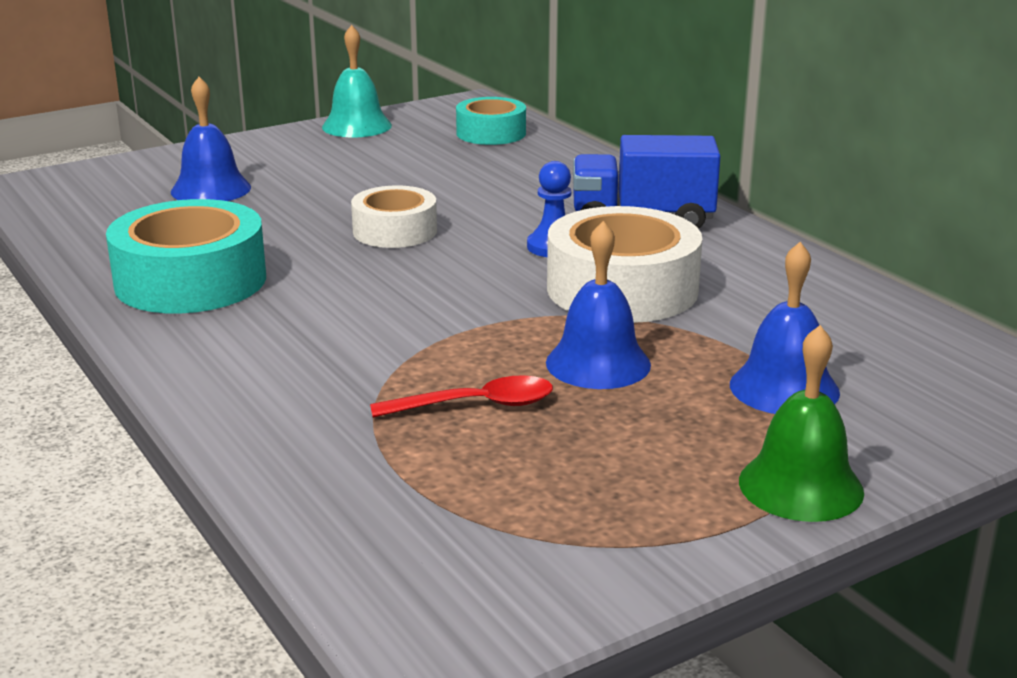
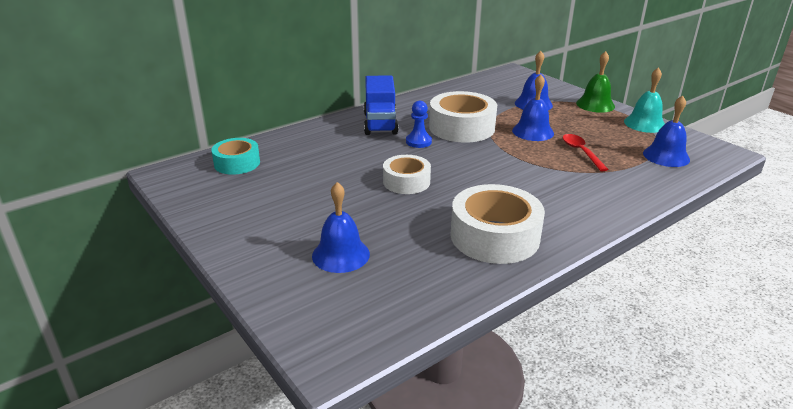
camera: 95 degrees left, 5 degrees up
turquoise tape [106,199,266,314] -> white tape [450,184,545,264]
turquoise bell [322,25,392,137] -> turquoise bell moved to [624,67,665,133]
none -> blue bell [643,95,690,167]

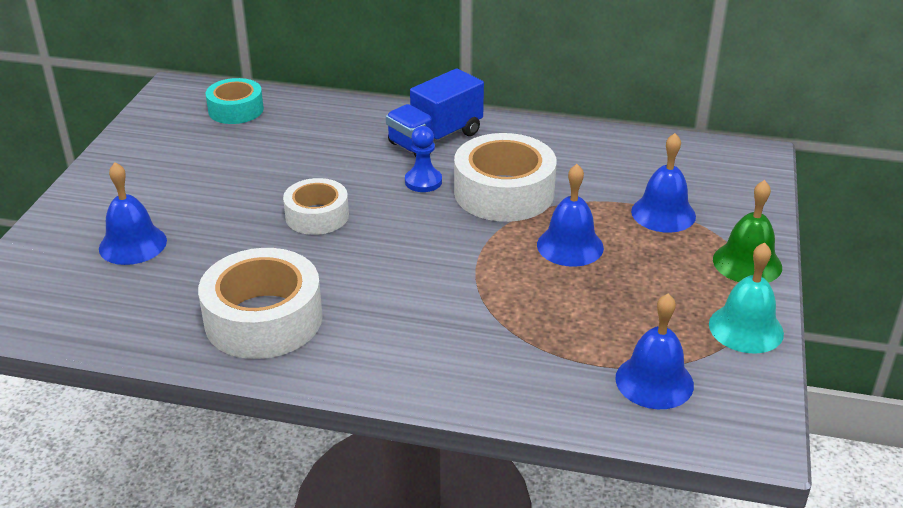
camera: 50 degrees right, 5 degrees up
red spoon [563,134,608,171] -> none

